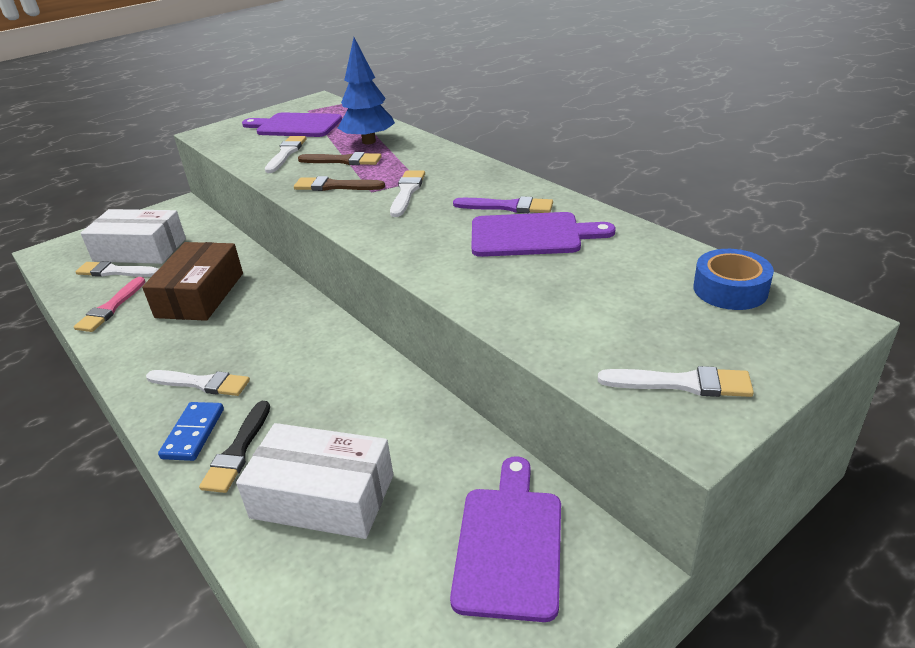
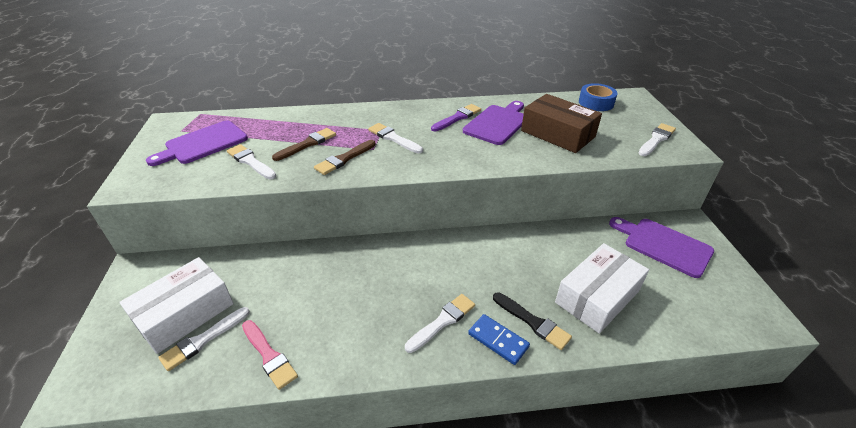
camera: 60 degrees left, 5 degrees up
brown box [142,242,243,321] -> brown box moved to [521,94,602,153]
blue tree [338,38,395,144] -> none

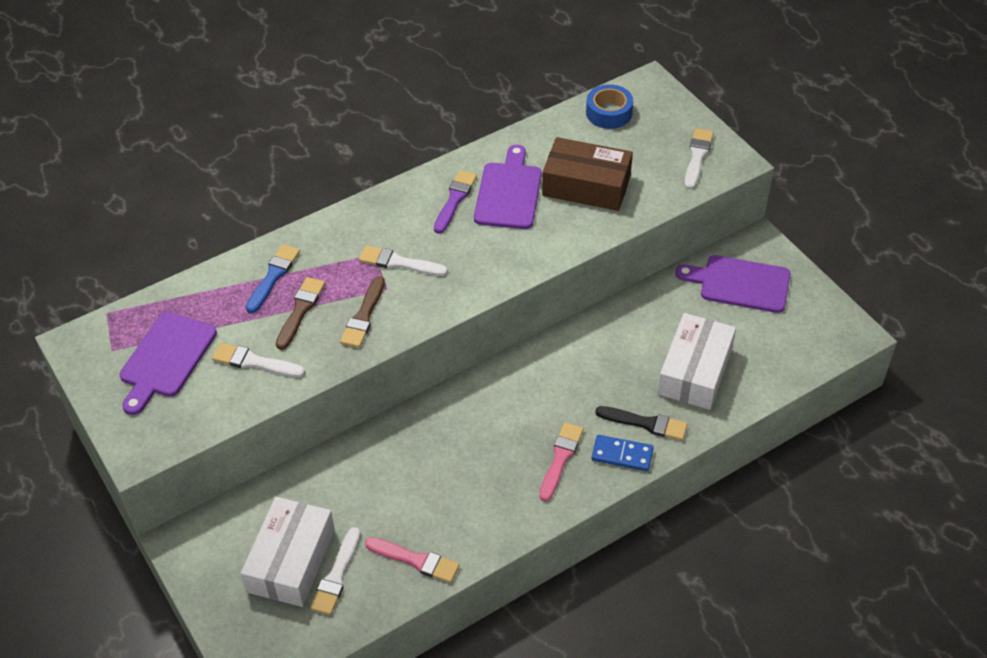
camera: 25 degrees left, 10 degrees up
white brush [405,294,475,353] -> pink brush [539,422,584,501]
none -> blue brush [246,244,300,313]

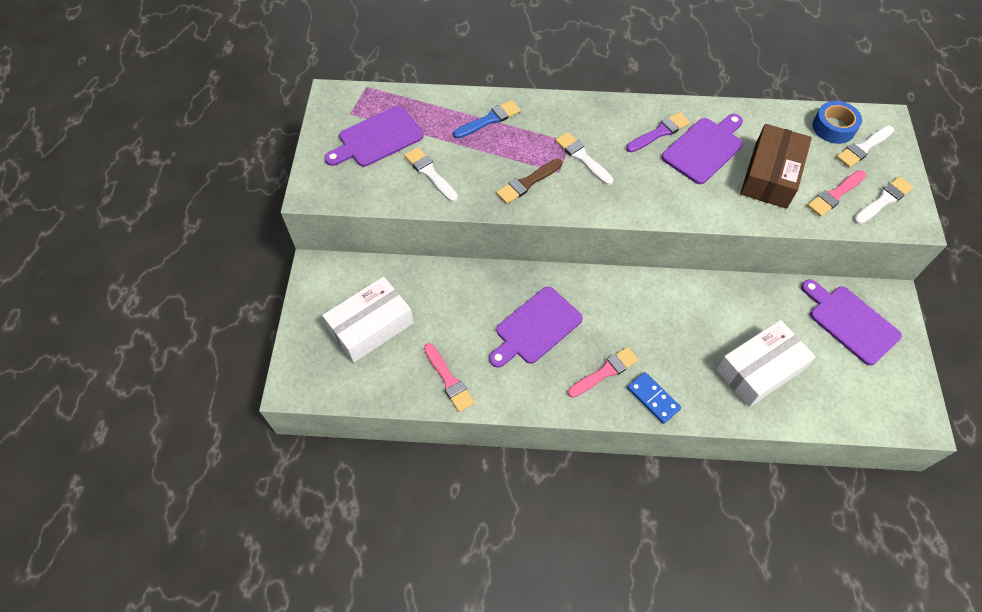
camera: 35 degrees right, 10 degrees up
brown brush [276,277,325,350] -> none
white brush [310,527,361,615] -> white brush moved to [836,126,894,168]
brown box [542,137,633,211] -> brown box turned 60 degrees clockwise [740,124,812,209]
black brush [595,406,688,440] -> none
none -> purple cutting board [489,287,583,368]
none -> pink brush [807,170,866,217]

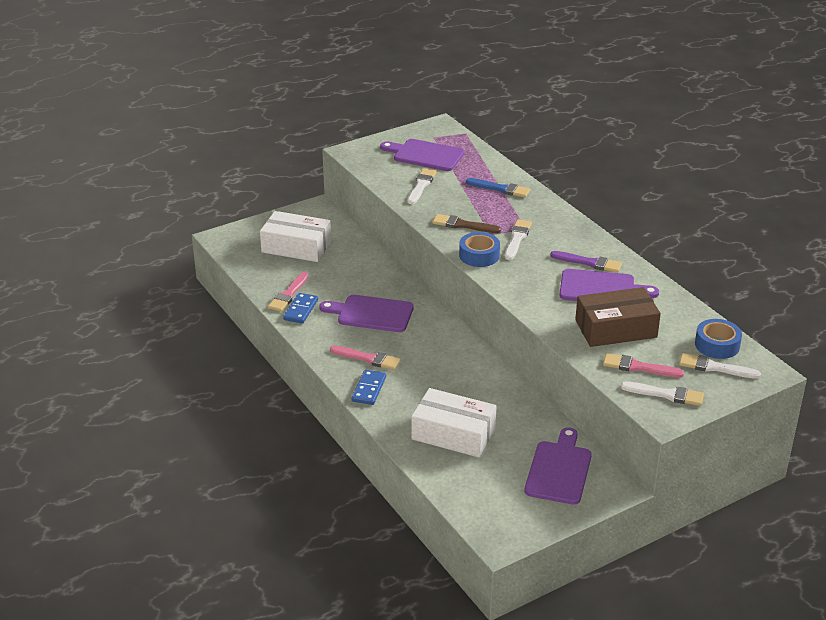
camera: 55 degrees right, 25 degrees down
none -> blue domino [283,293,318,323]
none -> blue tape [459,232,500,267]

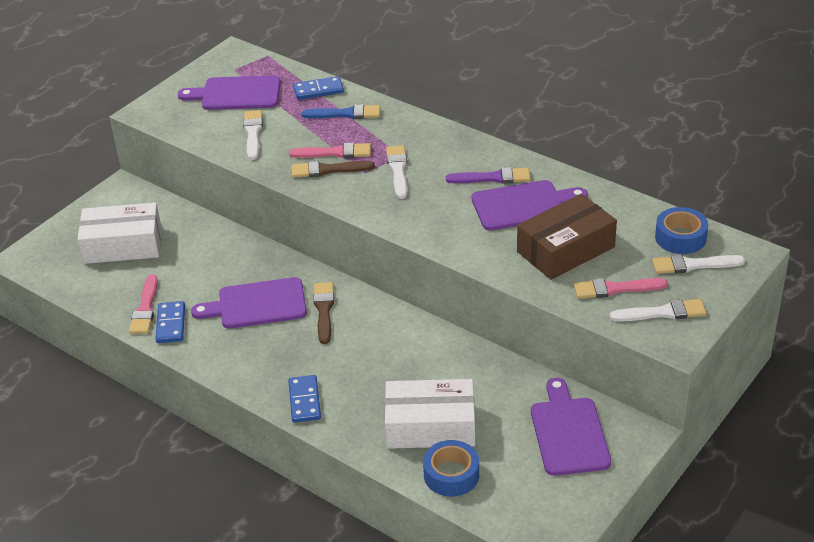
camera: 20 degrees left, 5 degrees up
pink brush [330,345,401,370] -> pink brush moved to [289,143,371,158]
blue tape [459,232,500,267] -> blue tape moved to [423,440,479,497]
none -> blue domino [293,76,344,100]
none -> brown brush [313,282,334,344]

